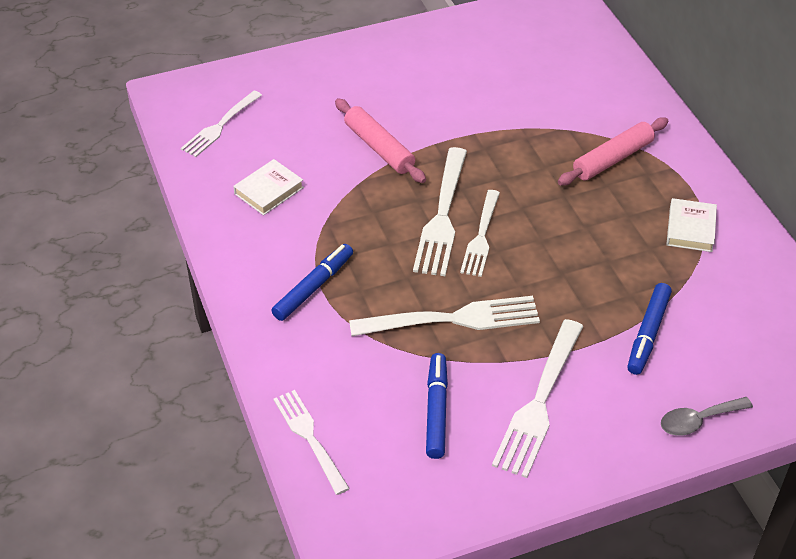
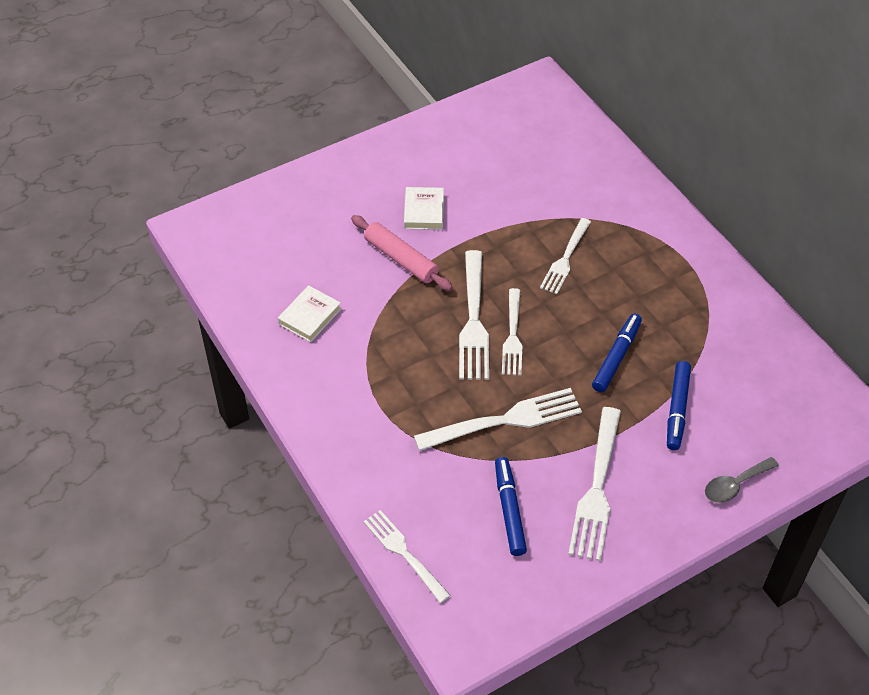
camera: 10 degrees left, 5 degrees up
white fork [181,91,262,157] -> white fork moved to [540,218,591,294]
blue marker [271,244,353,321] -> blue marker moved to [592,314,642,392]
pink rolling pin [558,117,668,185] -> none
white book [667,198,717,252] -> white book moved to [404,187,444,230]

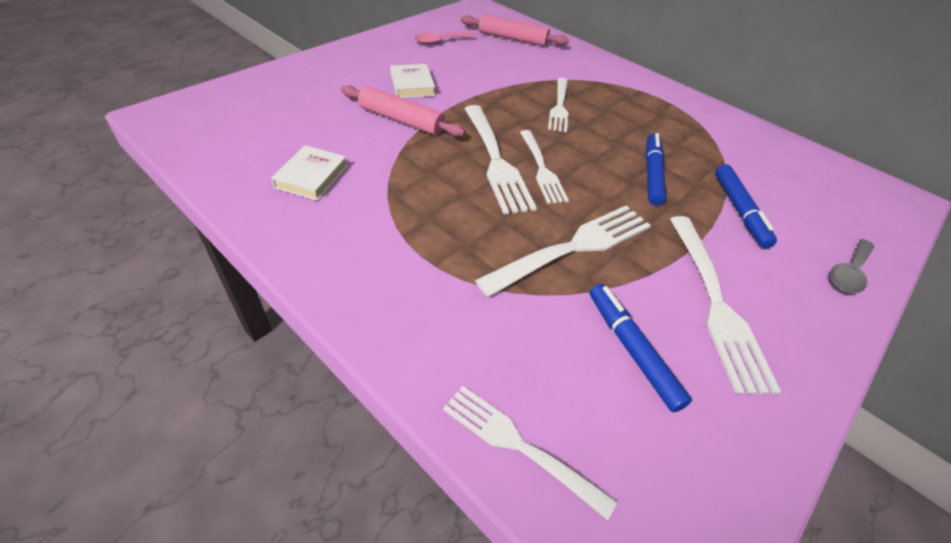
camera: 20 degrees left, 5 degrees down
none -> pink spoon [414,32,477,45]
none -> pink rolling pin [461,14,569,46]

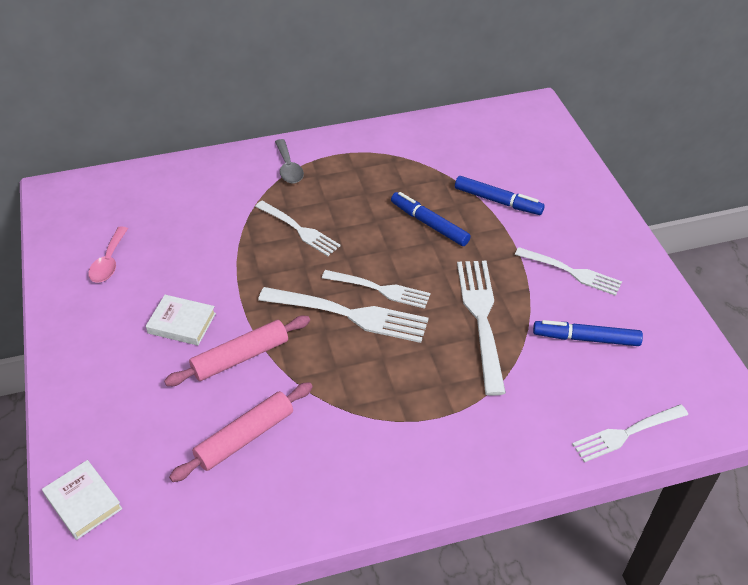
camera: 55 degrees left, 0 degrees up
white book [271,145,348,201] -> white book moved to [42,460,123,540]
pink rolling pin [461,14,569,46] -> pink rolling pin moved to [169,382,313,482]
white fork [670,216,781,394] -> white fork [515,247,622,296], size x0.66
grey spoon [830,239,874,293] -> grey spoon moved to [275,139,304,184]

